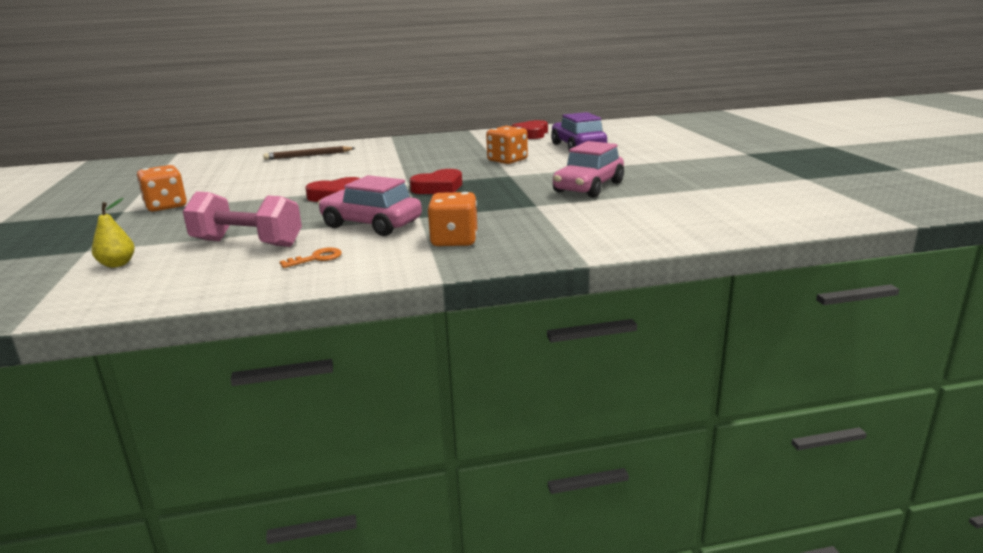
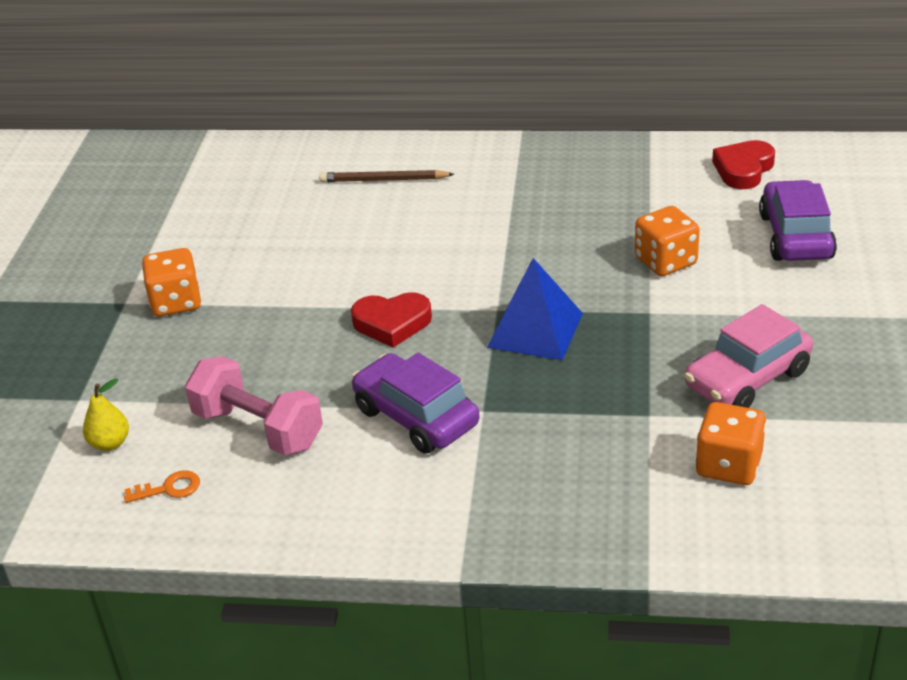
camera: 20 degrees right, 15 degrees up
orange key [280,247,342,268] -> orange key moved to [124,470,200,503]
pink car [318,175,422,236] -> purple car [351,353,479,454]
red heart [410,169,462,194] -> blue pyramid [487,258,583,360]
orange dice [427,192,477,246] -> orange dice moved to [695,402,766,485]

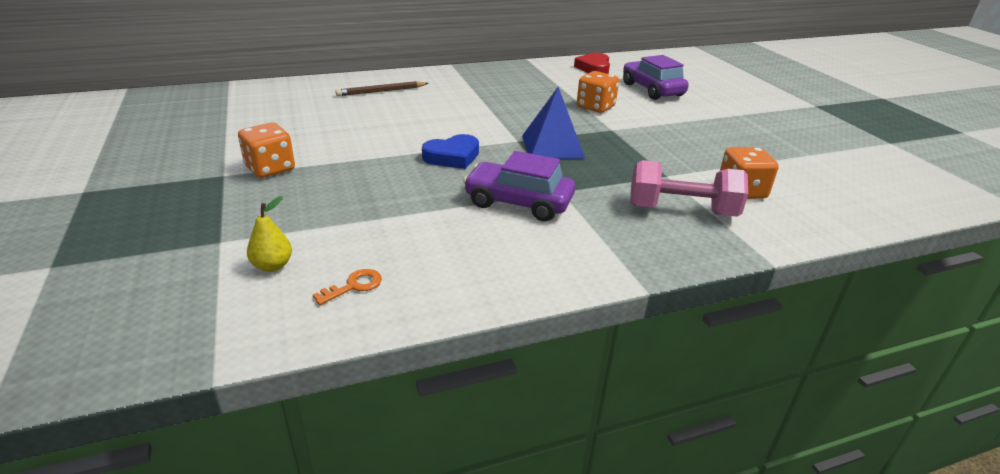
camera: 30 degrees left, 5 degrees down
pink dumbbell [185,356,323,455] -> pink dumbbell moved to [630,160,748,217]
red heart [351,292,432,348] -> blue heart [422,134,479,169]
pink car [684,304,813,408] -> none

